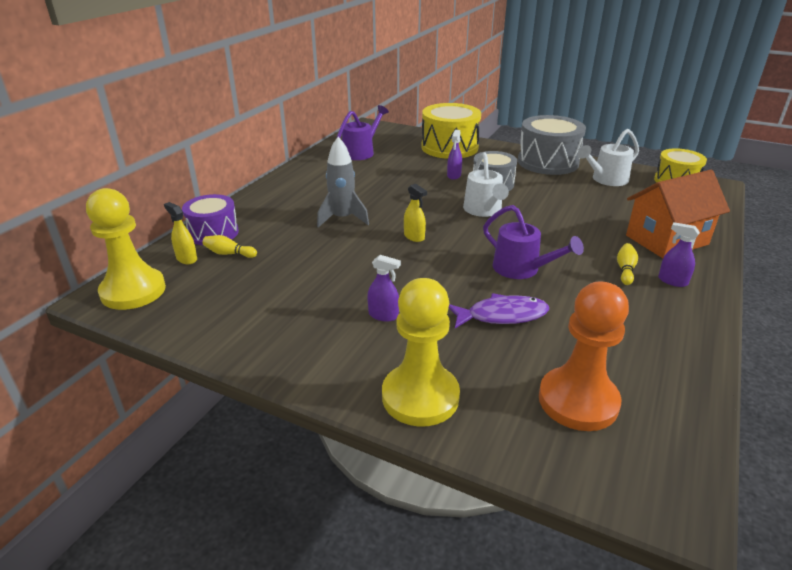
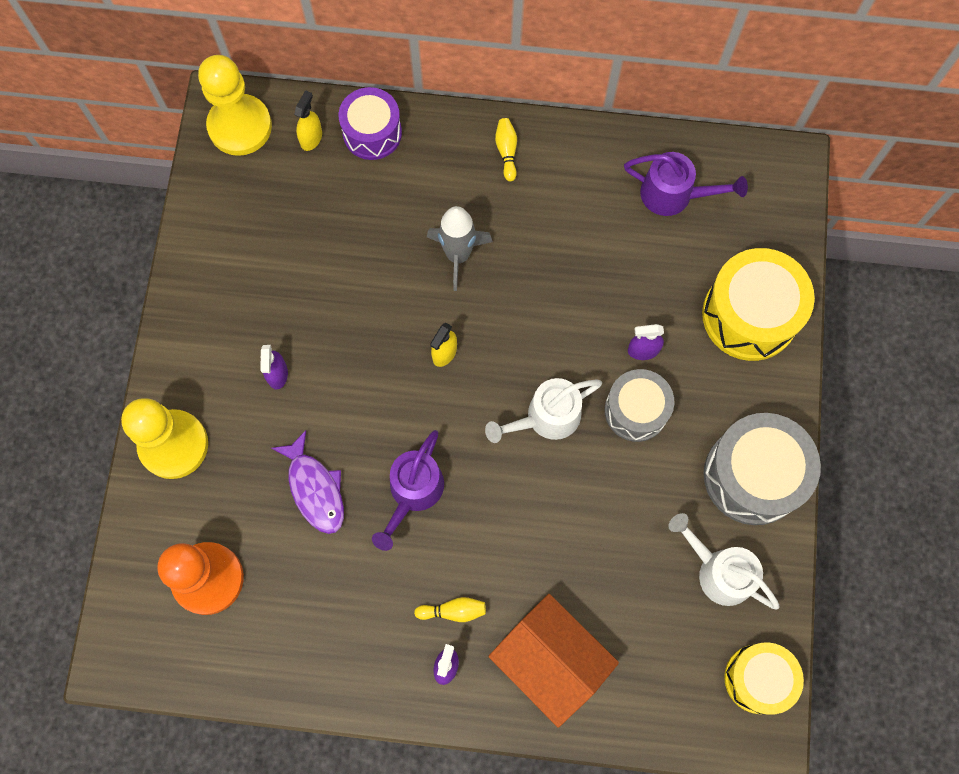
camera: 70 degrees right, 40 degrees up
yellow bowling pin [203,235,257,258] -> yellow bowling pin moved to [495,118,517,181]

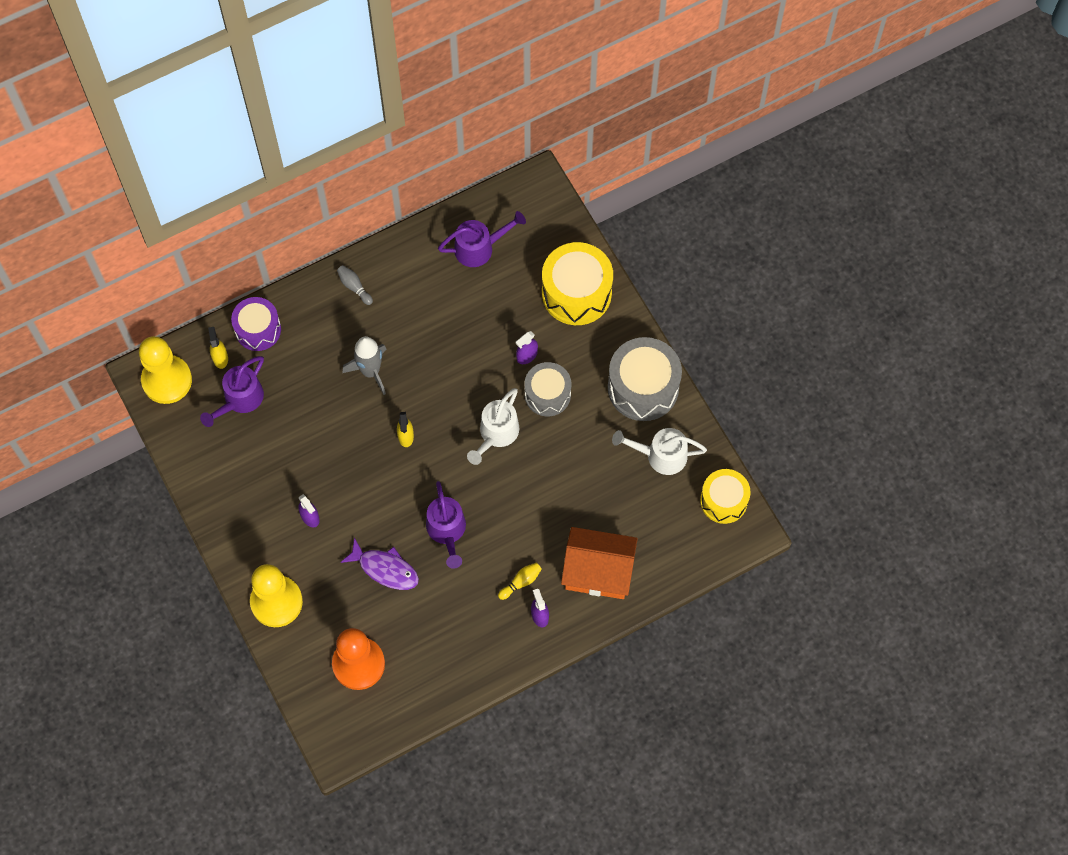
camera: 35 degrees left, 5 degrees down
yellow bowling pin [495,118,517,181] -> grey bowling pin [337,265,373,305]
none -> purple watering can [200,356,264,427]

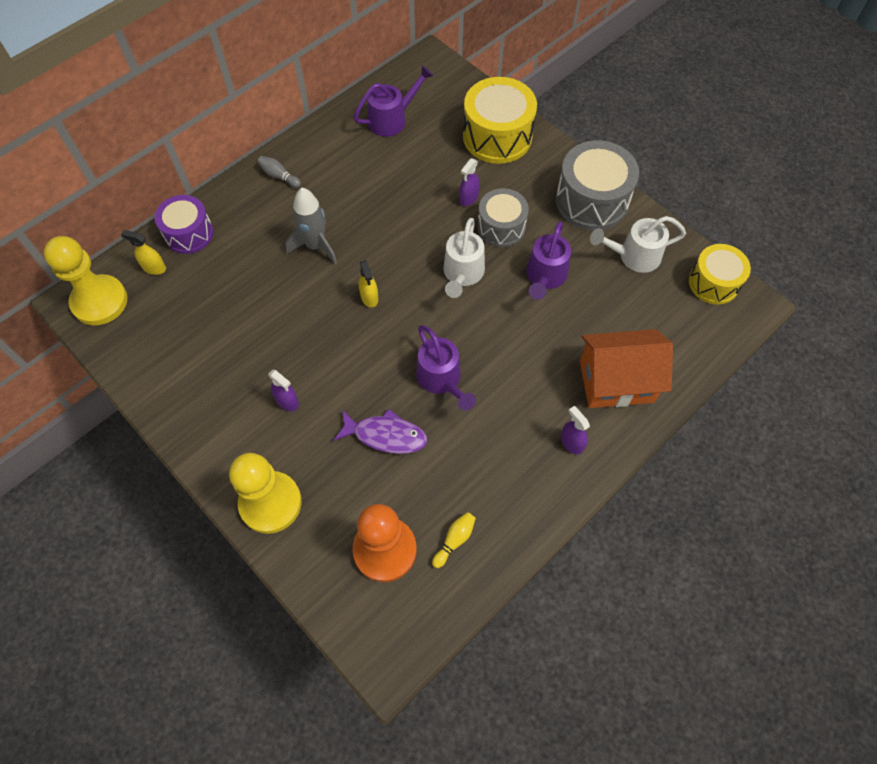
camera: 15 degrees left, 5 degrees down
purple watering can [200,356,264,427] -> purple watering can moved to [526,222,571,300]
yellow spray bottle [208,327,228,369] -> yellow spray bottle turned 45 degrees counterclockwise [121,230,166,275]
yellow bowling pin [498,562,542,600] -> yellow bowling pin moved to [432,512,476,568]

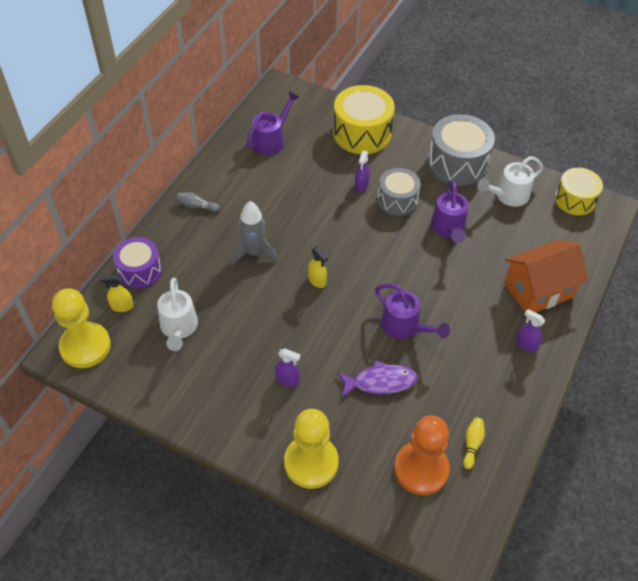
camera: 20 degrees left, 10 degrees down
white watering can [443,218,485,298] -> white watering can moved to [157,278,198,351]

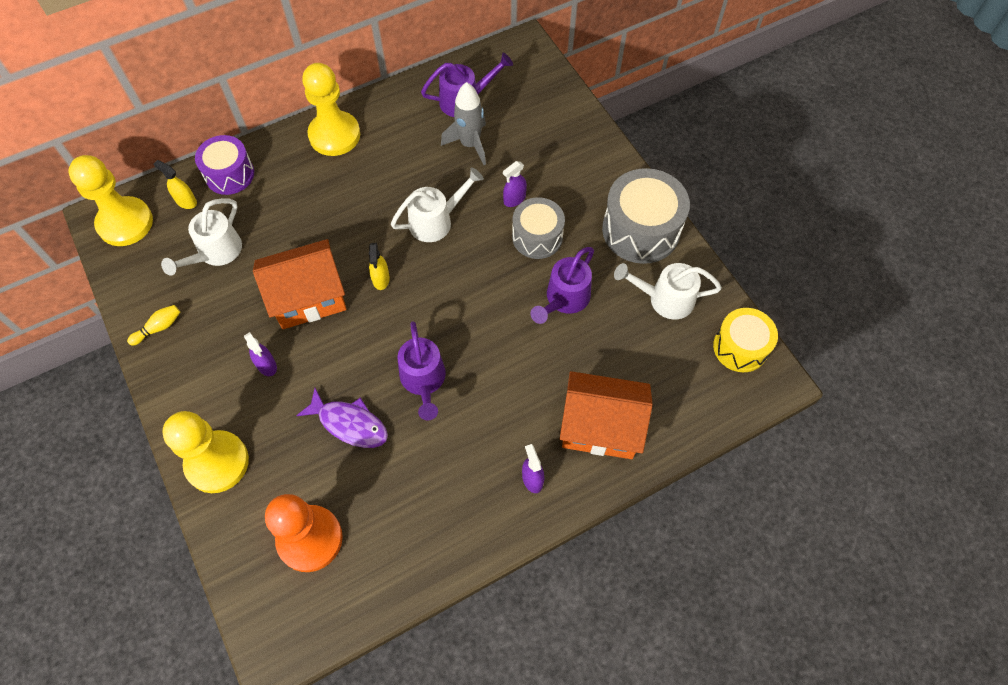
camera: 35 degrees right, 10 degrees up
grey bowling pin [177,192,220,212] -> yellow pawn [302,63,360,156]
grey rocket [231,201,278,265] -> grey rocket moved to [441,82,486,165]
yellow drum [333,85,395,154] -> none
yellow bowling pin [463,417,485,469] -> yellow bowling pin moved to [127,305,180,346]
none -> orange house [253,239,347,329]
none -> white watering can [391,167,484,242]

